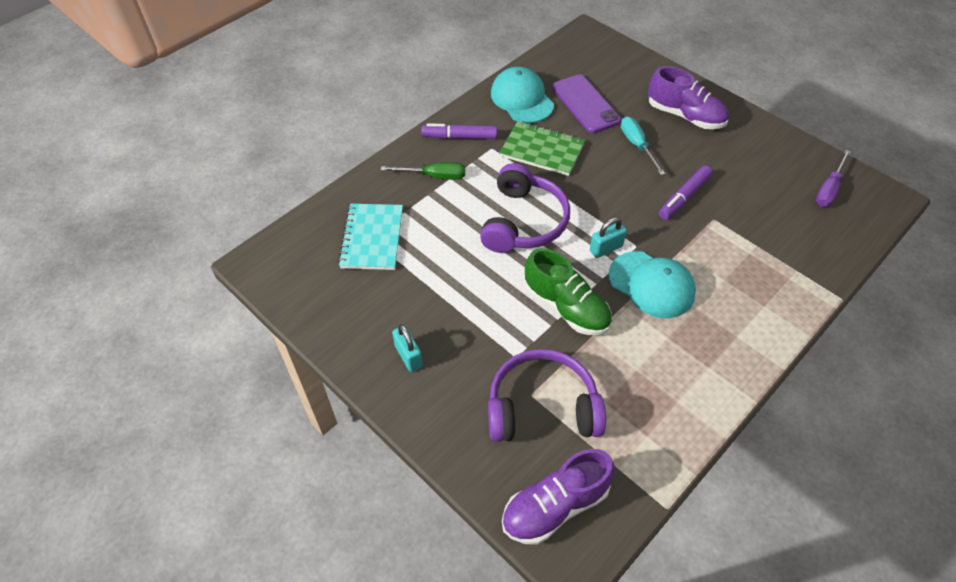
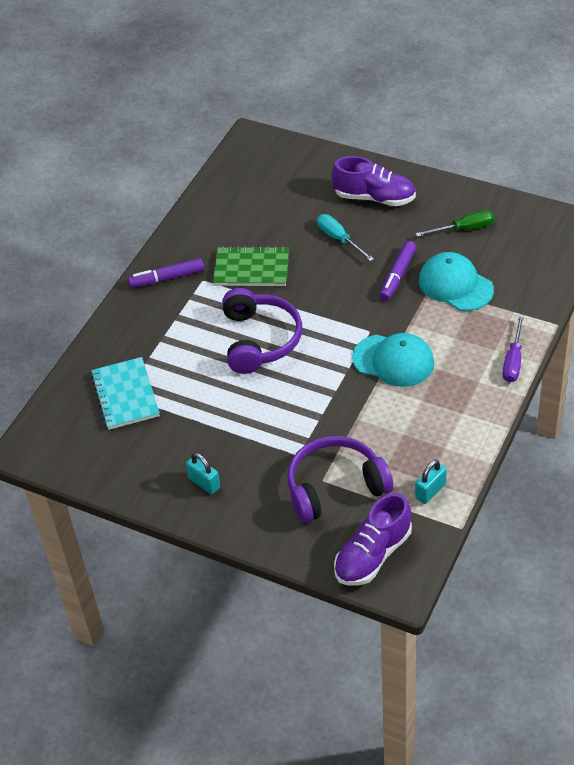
camera: 15 degrees left, 5 degrees down
green screwdriver [381,162,465,180] -> green screwdriver moved to [416,210,494,237]
turquoise cap [491,67,554,123] -> turquoise cap moved to [419,252,494,311]
green shoe [525,248,612,335] -> none
purple phone [552,74,621,133] -> none
turquoise padlock [590,218,627,258] -> turquoise padlock moved to [415,460,447,504]
purple screwdriver [816,150,851,207] -> purple screwdriver moved to [502,314,524,382]

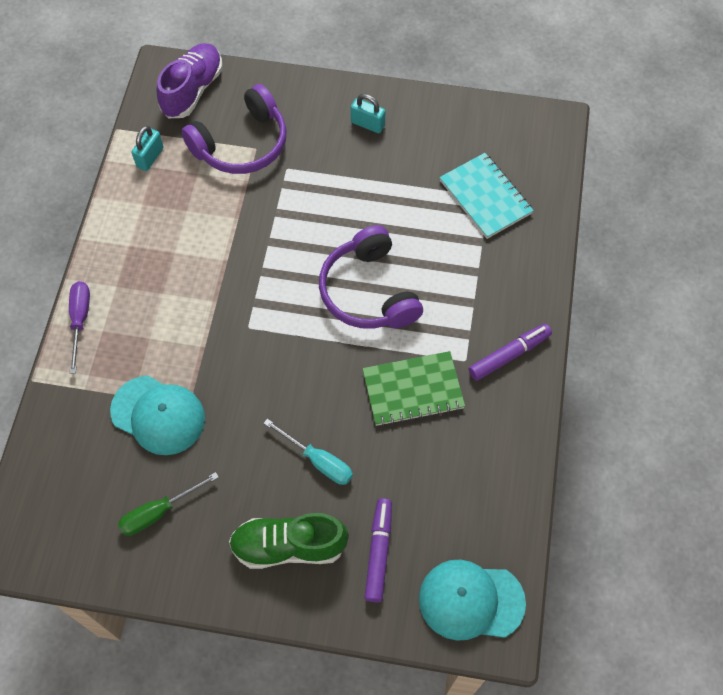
camera: 160 degrees right, 15 degrees up
purple shoe [332,156,416,206] -> green shoe [229,513,349,569]
turquoise cap [352,333,434,387] -> turquoise cap moved to [419,560,526,641]
purple marker [379,241,416,301] -> purple marker moved to [365,498,392,602]

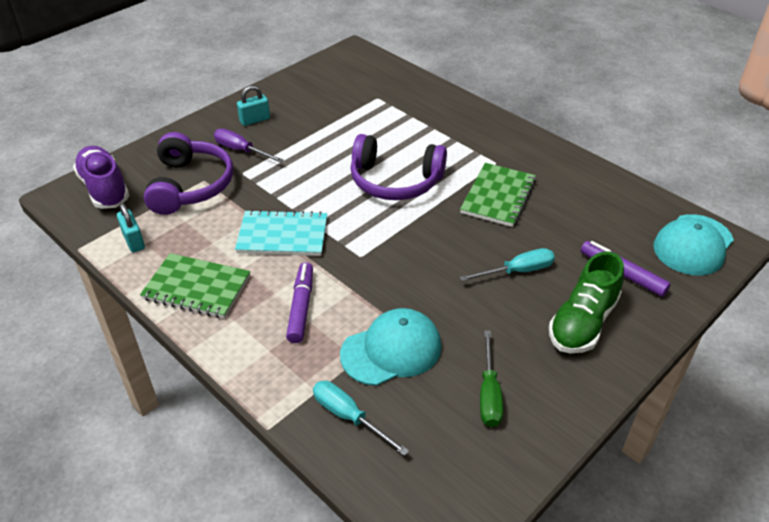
camera: 55 degrees left, 20 degrees down
purple screwdriver [69,281,90,373] -> purple screwdriver moved to [214,129,284,163]
turquoise notebook [440,153,534,239] -> turquoise notebook moved to [235,210,327,256]
purple marker [469,324,552,381] -> purple marker moved to [286,262,313,343]
none -> green notebook [140,253,250,318]
none -> turquoise screwdriver [313,381,409,456]

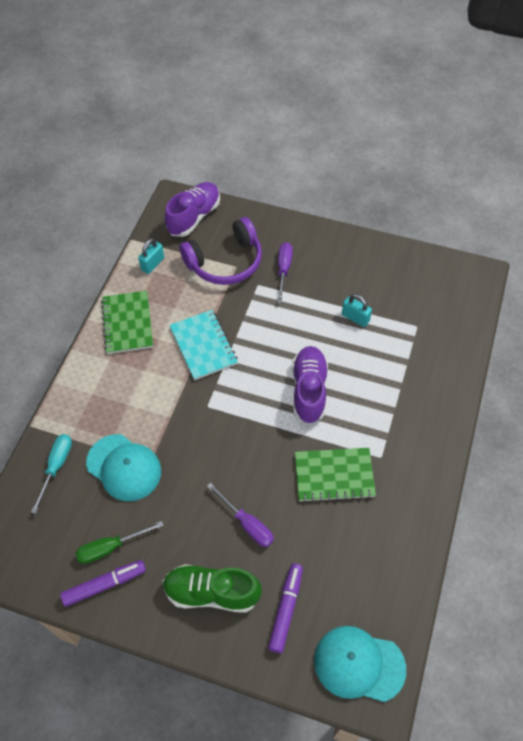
camera: 65 degrees right, 15 degrees up
turquoise padlock [237,85,270,126] -> turquoise padlock moved to [342,294,372,327]
purple marker [286,262,313,343] -> purple marker moved to [60,560,146,607]
purple headphones [350,134,447,200] -> purple shoe [292,346,328,424]
turquoise screwdriver [460,248,555,282] -> purple screwdriver [207,483,274,547]

